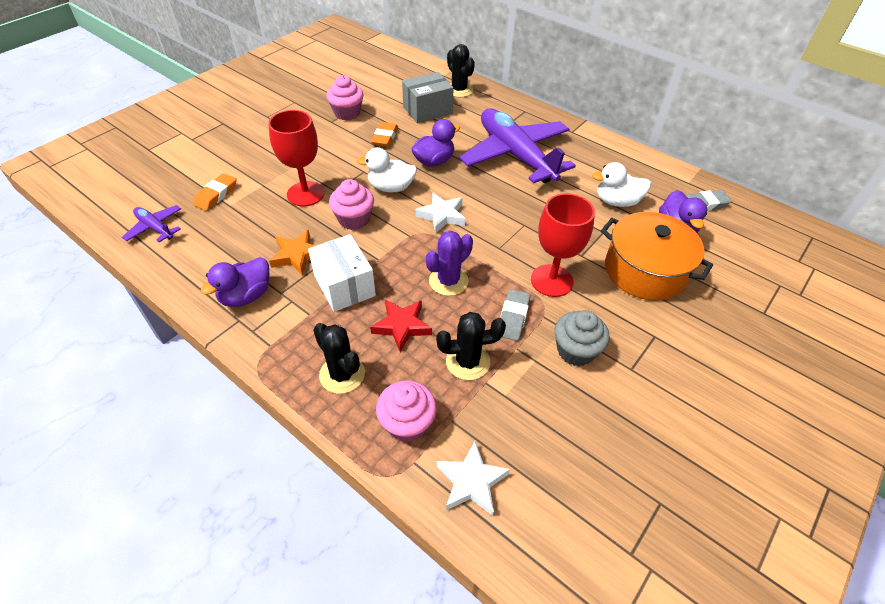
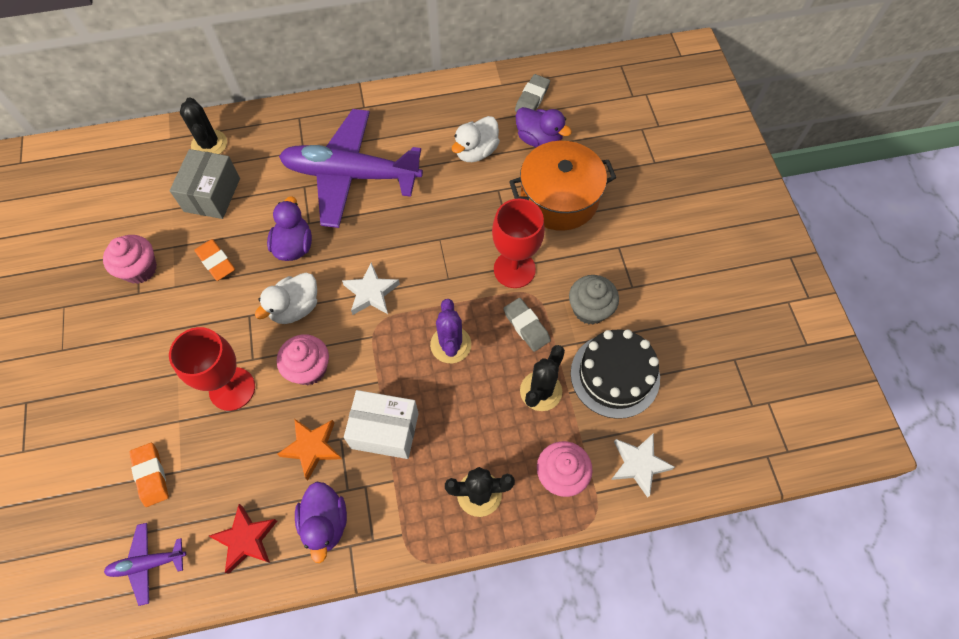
camera: 50 degrees left, 15 degrees up
red star [370,300,432,352] -> red star moved to [209,504,277,574]
black cactus [447,44,475,97] -> black cactus turned 60 degrees clockwise [180,97,227,154]
none -> black cake [571,329,660,419]

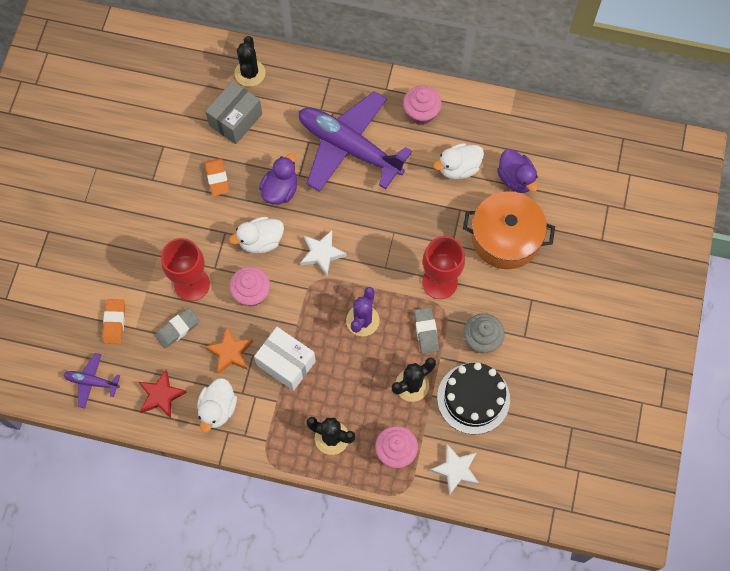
camera: 25 degrees right, 5 degrees up
pink cupcake [103,235,157,284] -> pink cupcake moved to [403,85,442,125]
purple duck [295,482,347,563] -> white duck [197,378,237,433]
grey eraser [515,74,550,112] -> grey eraser moved to [155,308,199,348]

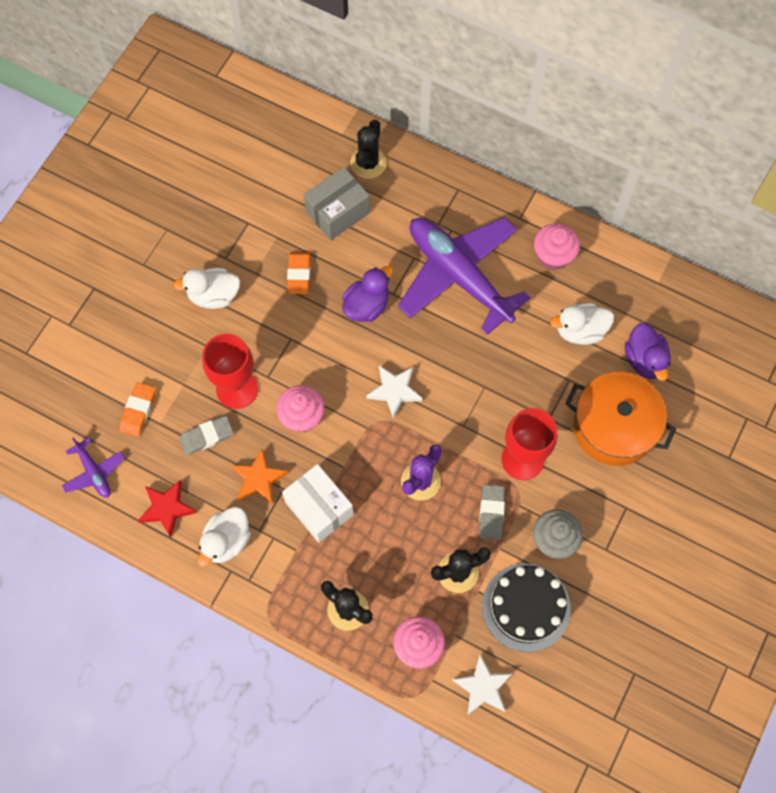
camera: 15 degrees right, 0 degrees up
purple plane [63,353,120,408] -> purple plane turned 150 degrees counterclockwise [62,437,125,498]
white duck [229,217,284,253] -> white duck moved to [173,268,241,309]

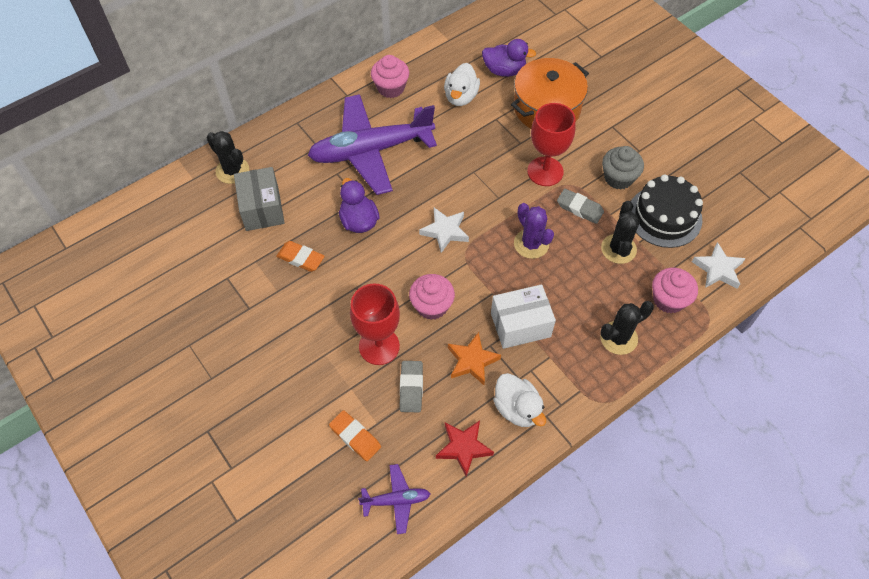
camera: 65 degrees left, 10 degrees down
white duck [173,268,241,309] -> none

